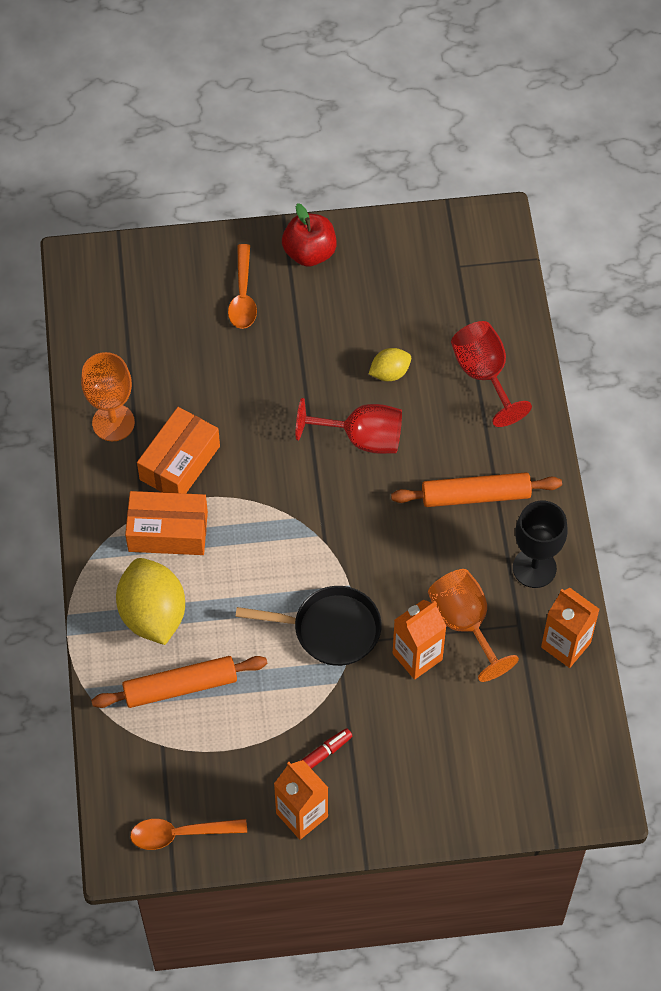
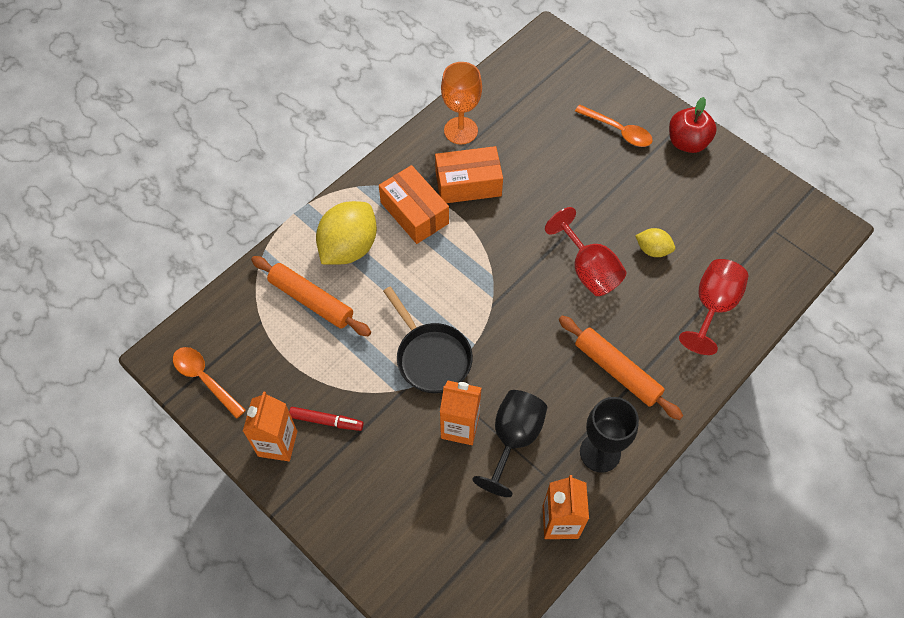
camera: 50 degrees right, 0 degrees up
orange spoon [228,244,257,329] -> orange spoon turned 105 degrees counterclockwise [575,105,653,147]
orange goblet [428,569,519,682] -> black goblet [472,390,547,497]

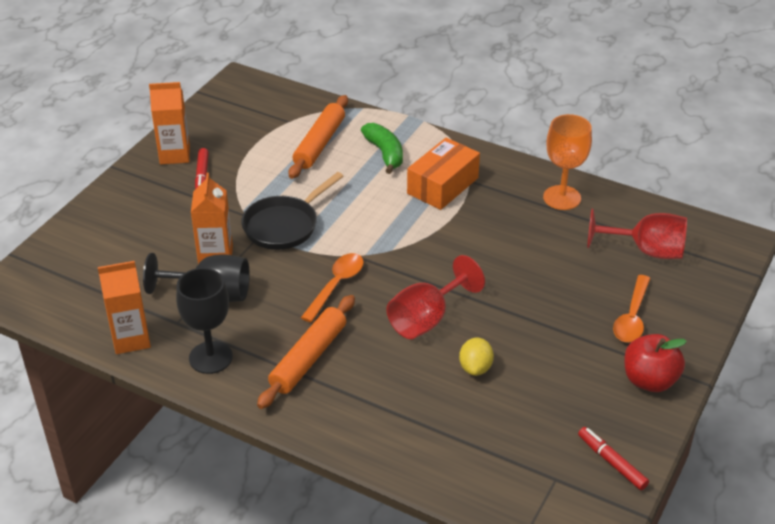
camera: 75 degrees right, 20 degrees down
orange spoon [173,347,246,419] -> orange spoon moved to [301,253,364,322]
yellow lemon [316,201,377,265] -> green banana [361,123,403,174]
orange box [435,146,503,203] -> none
red goblet [679,259,749,355] -> red goblet moved to [587,209,687,259]
none -> red marker [578,427,649,490]

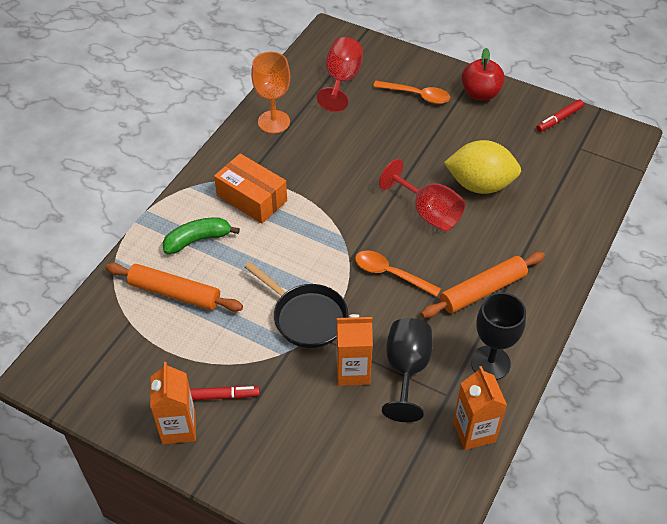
camera: 90 degrees left, 10 degrees up
orange rolling pin [257,295,355,409] -> orange rolling pin turned 60 degrees counterclockwise [421,252,545,318]
yellow lemon [459,338,494,376] -> yellow lemon [444,140,521,194], size x1.95

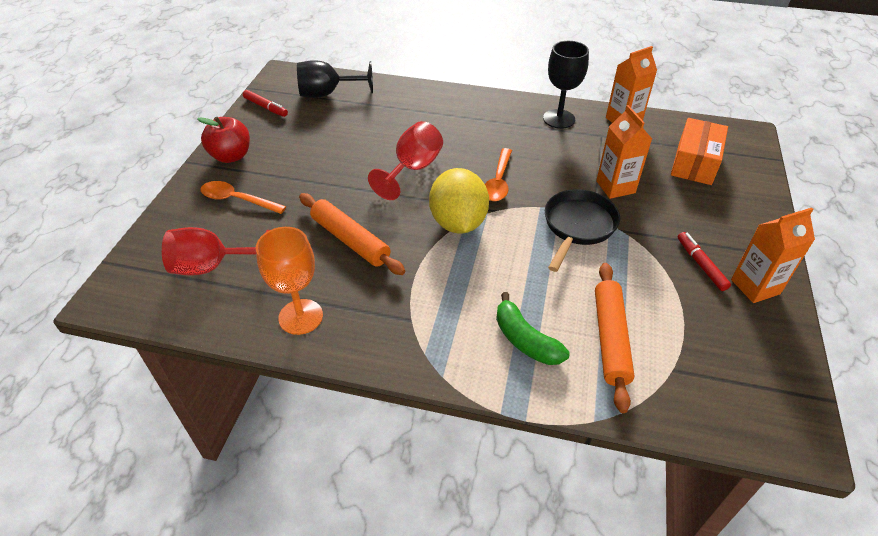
camera: 105 degrees left, 5 degrees down
orange box [214,153,287,224] -> orange box moved to [671,118,728,185]
orange spoon [373,81,450,104] -> orange spoon turned 75 degrees counterclockwise [201,181,286,214]
black goblet [382,318,433,422] -> black goblet moved to [297,60,373,98]
orange rolling pin [421,252,545,318] -> orange rolling pin moved to [299,193,405,275]
yellow lemon [444,140,521,194] -> yellow lemon moved to [429,168,489,233]

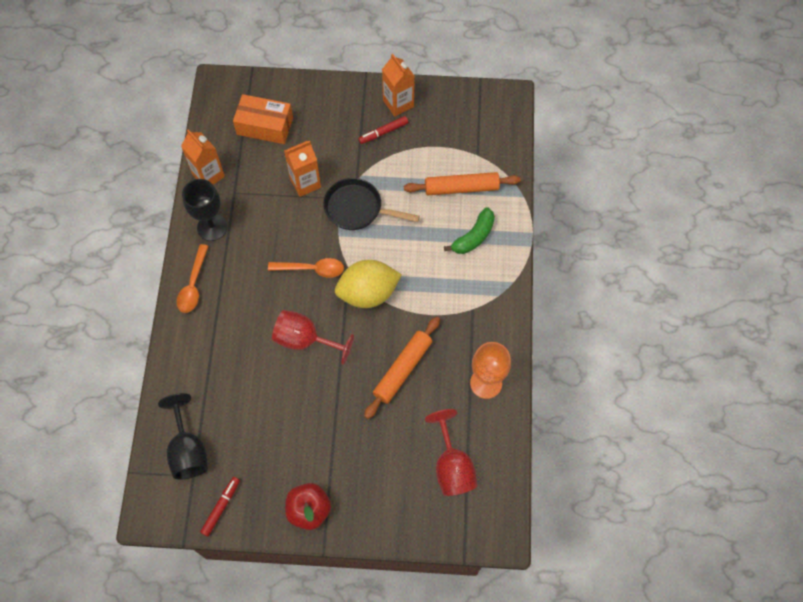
camera: 100 degrees left, 20 degrees up
orange spoon [201,181,286,214] -> orange spoon moved to [177,244,209,313]

